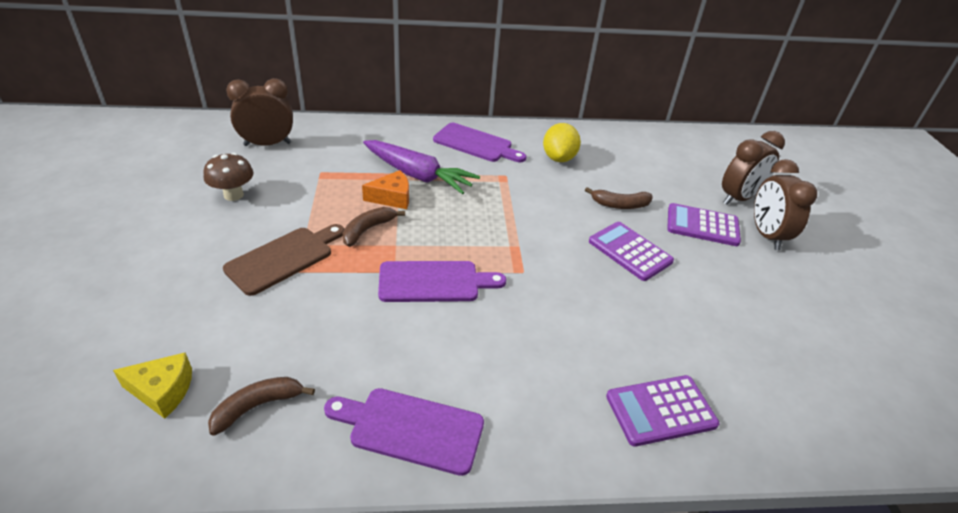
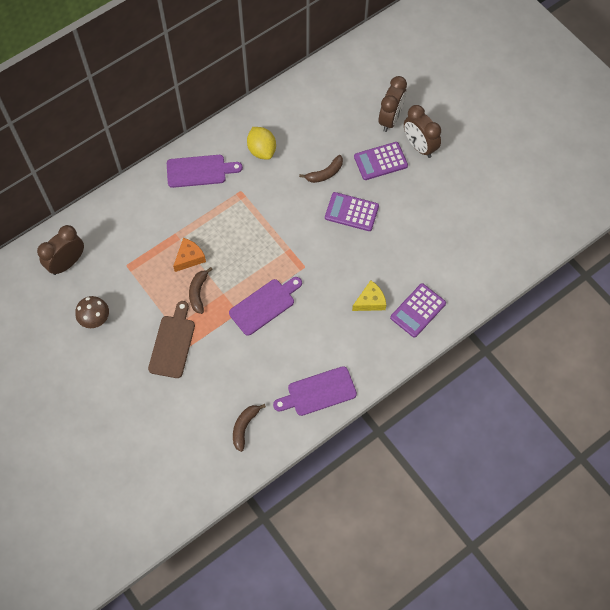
camera: 30 degrees left, 25 degrees up
yellow cheese [113,352,192,419] -> yellow cheese moved to [352,280,386,311]
purple carrot [363,140,480,194] -> none

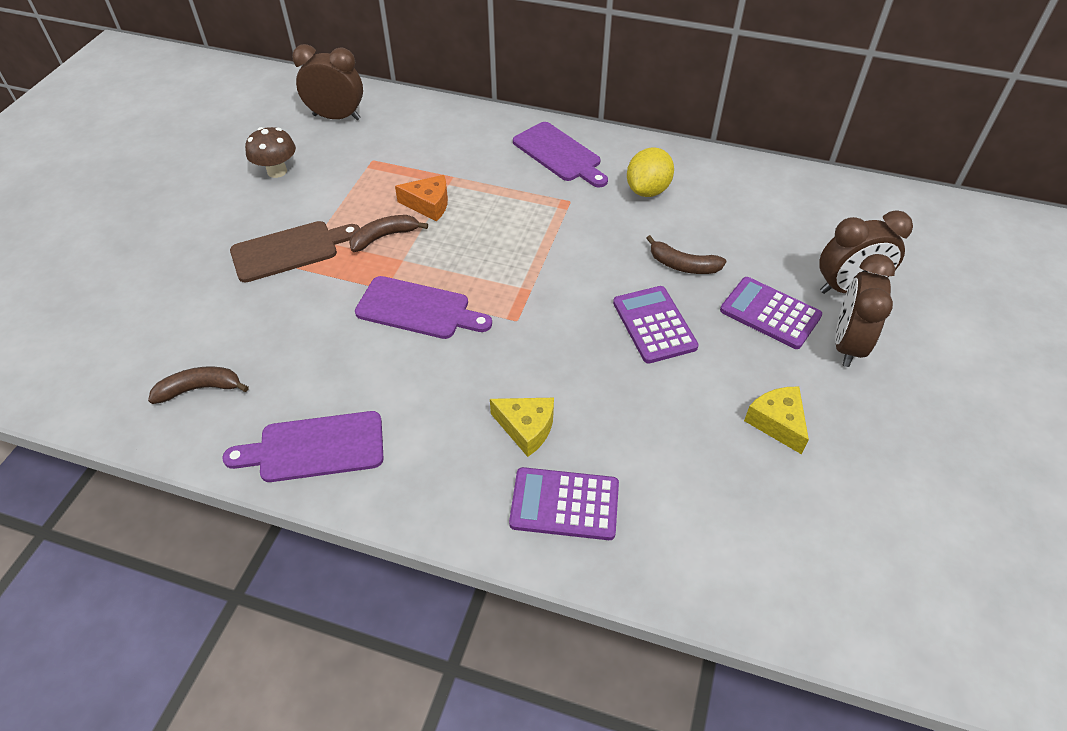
camera: 55 degrees right, 15 degrees down
purple cutting board [273,366,357,416] -> purple cutting board turned 45 degrees counterclockwise [222,411,384,482]
none -> yellow cheese [744,387,809,454]

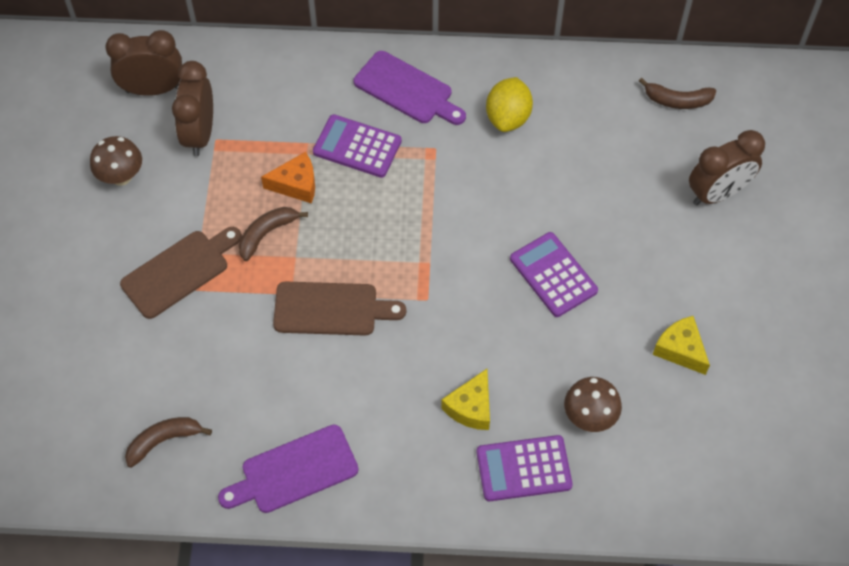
camera: 15 degrees left, 10 degrees up
purple cutting board [355,276,492,339] -> brown cutting board [273,282,406,336]
yellow cheese [490,398,554,457] -> yellow cheese turned 105 degrees clockwise [441,369,490,430]
brown banana [646,235,726,274] -> brown banana moved to [639,78,716,109]
purple calculator [720,277,822,349] -> purple calculator moved to [313,114,402,178]
brown clock [835,254,895,367] -> brown clock moved to [172,61,213,156]
none -> brown mushroom [564,377,622,432]

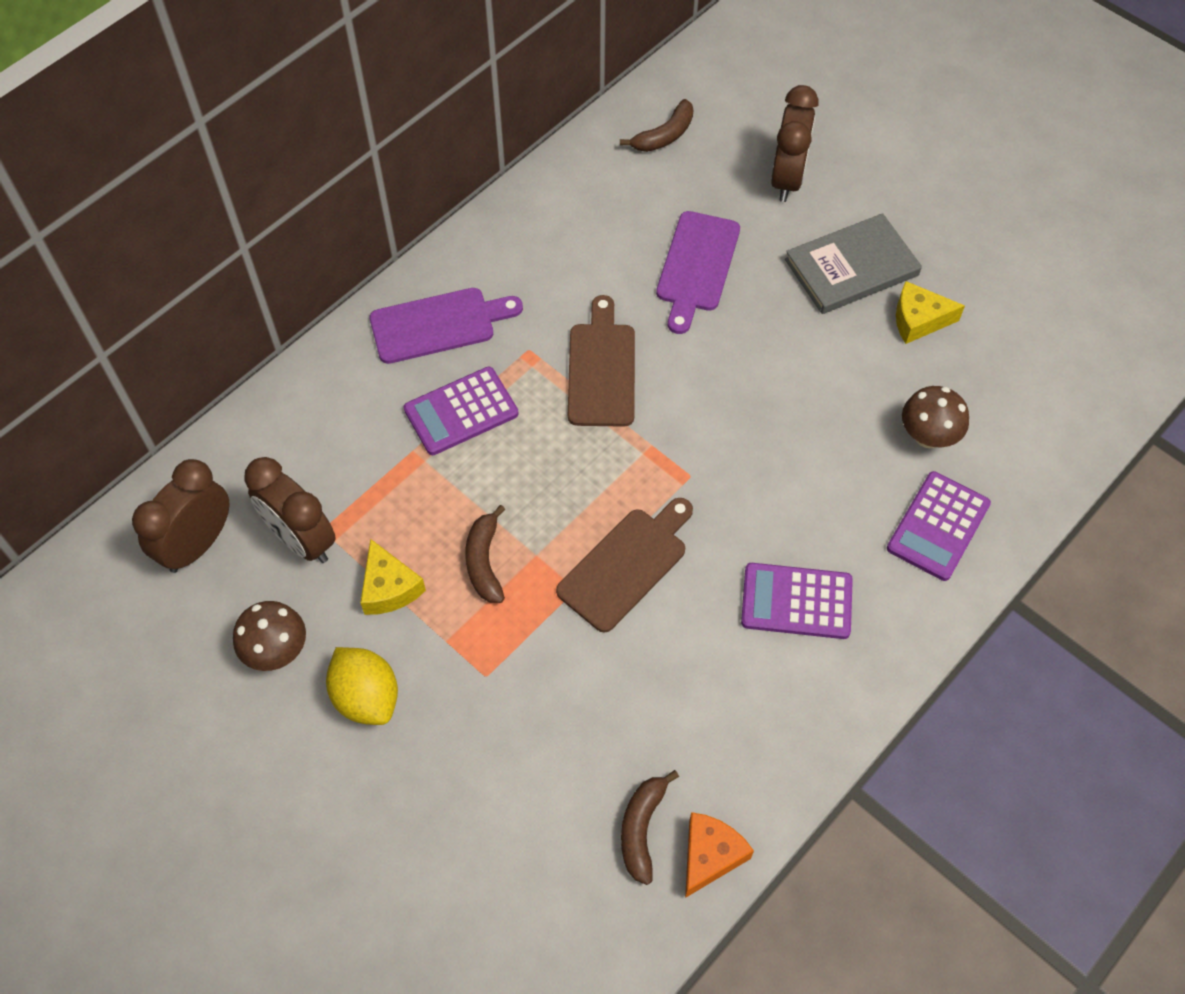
camera: 50 degrees left, 0 degrees up
brown cutting board [120,227,242,319] -> brown cutting board moved to [568,295,635,427]
purple cutting board [218,425,359,513] -> purple cutting board moved to [656,211,740,334]
orange cheese [261,152,315,203] -> orange cheese moved to [685,812,754,898]
yellow cheese [441,369,490,430] -> yellow cheese moved to [360,539,426,615]
yellow lemon [486,77,533,132] -> yellow lemon moved to [326,647,398,725]
purple calculator [510,232,598,317] -> purple calculator moved to [741,563,853,639]
none -> grey book [785,213,922,314]

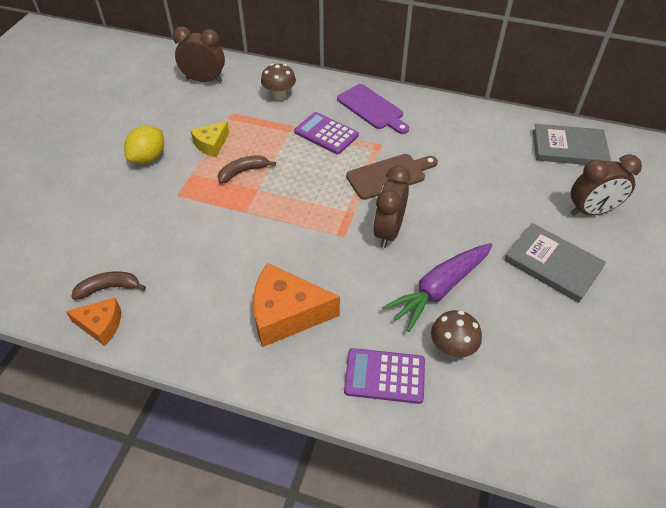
camera: 65 degrees right, 10 degrees down
brown mushroom [233,601,306,671] -> brown mushroom moved to [261,63,296,100]
brown clock [244,457,336,563] -> brown clock moved to [373,166,410,248]
brown cutting board [556,498,693,633] -> none
brown banana [620,99,693,152] -> grey book [533,124,611,165]
purple cutting board [656,211,740,334] -> none
purple calculator [741,563,853,639] -> orange cheese [253,263,340,347]
yellow cheese [896,281,965,344] -> none
none -> purple carrot [382,243,492,332]

